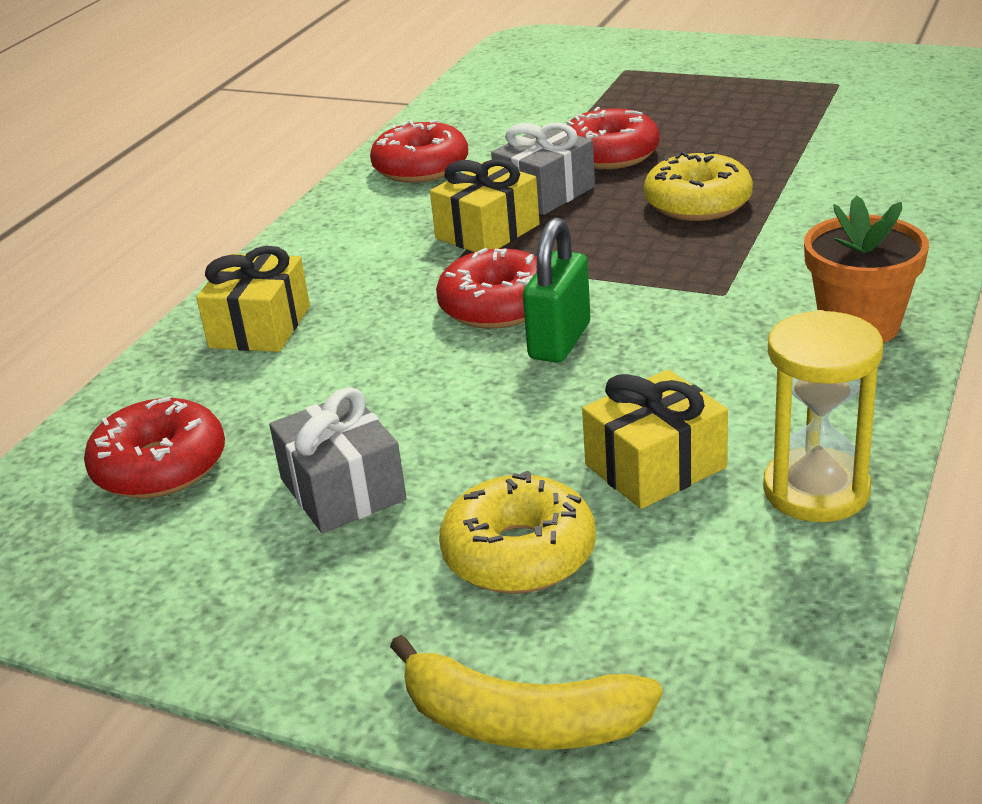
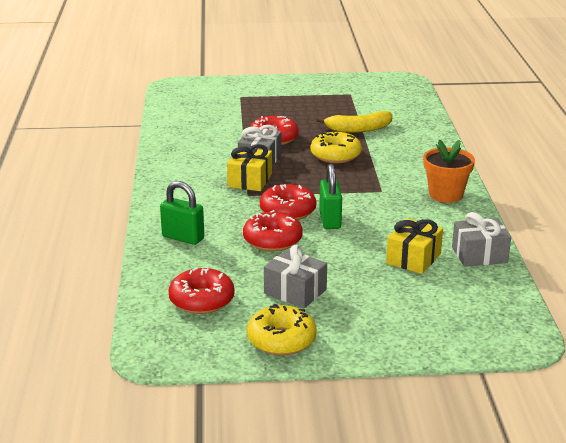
camera: 30 degrees left, 5 degrees down
yellow gift [196,246,310,352] -> green padlock [160,181,204,245]
red donut [370,119,468,183] -> red donut moved to [243,210,303,251]
yellow banana [390,635,663,750] -> yellow banana moved to [316,111,393,133]
yellow donut [439,471,596,594] -> yellow donut moved to [247,304,317,355]
yellow hourglass [763,310,883,522] -> grey gift [452,212,511,267]

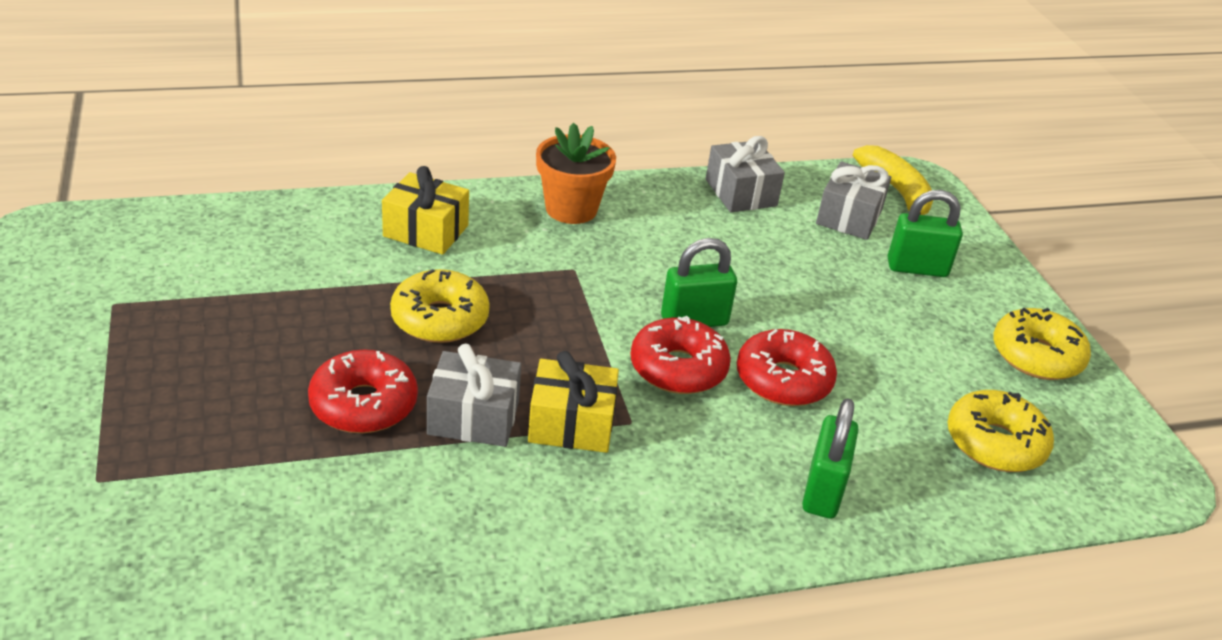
camera: 105 degrees left, 10 degrees up
red donut [168,268,235,314] -> yellow donut [947,390,1054,472]
grey gift [264,244,327,308] -> grey gift moved to [816,161,891,240]
yellow banana [316,111,393,133] -> yellow banana moved to [853,145,933,215]
yellow gift [386,218,443,274] -> yellow gift moved to [382,166,469,255]
none -> green padlock [888,190,963,277]

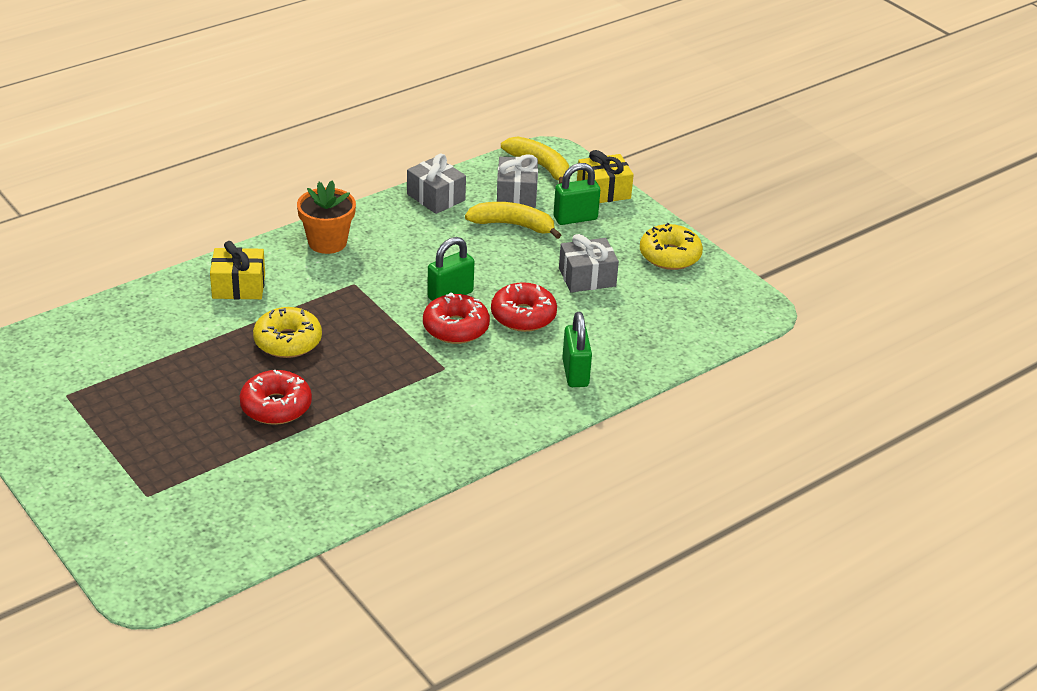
camera: 20 degrees left, 0 degrees up
grey gift [427,344,521,447] -> grey gift moved to [559,234,619,292]
yellow gift [528,351,619,453] -> yellow gift moved to [577,150,634,203]
yellow donut [947,390,1054,472] -> none
none -> yellow banana [465,202,561,239]

